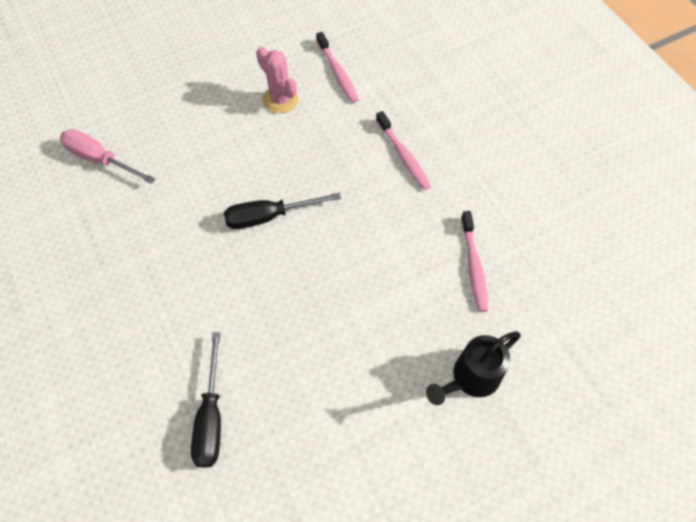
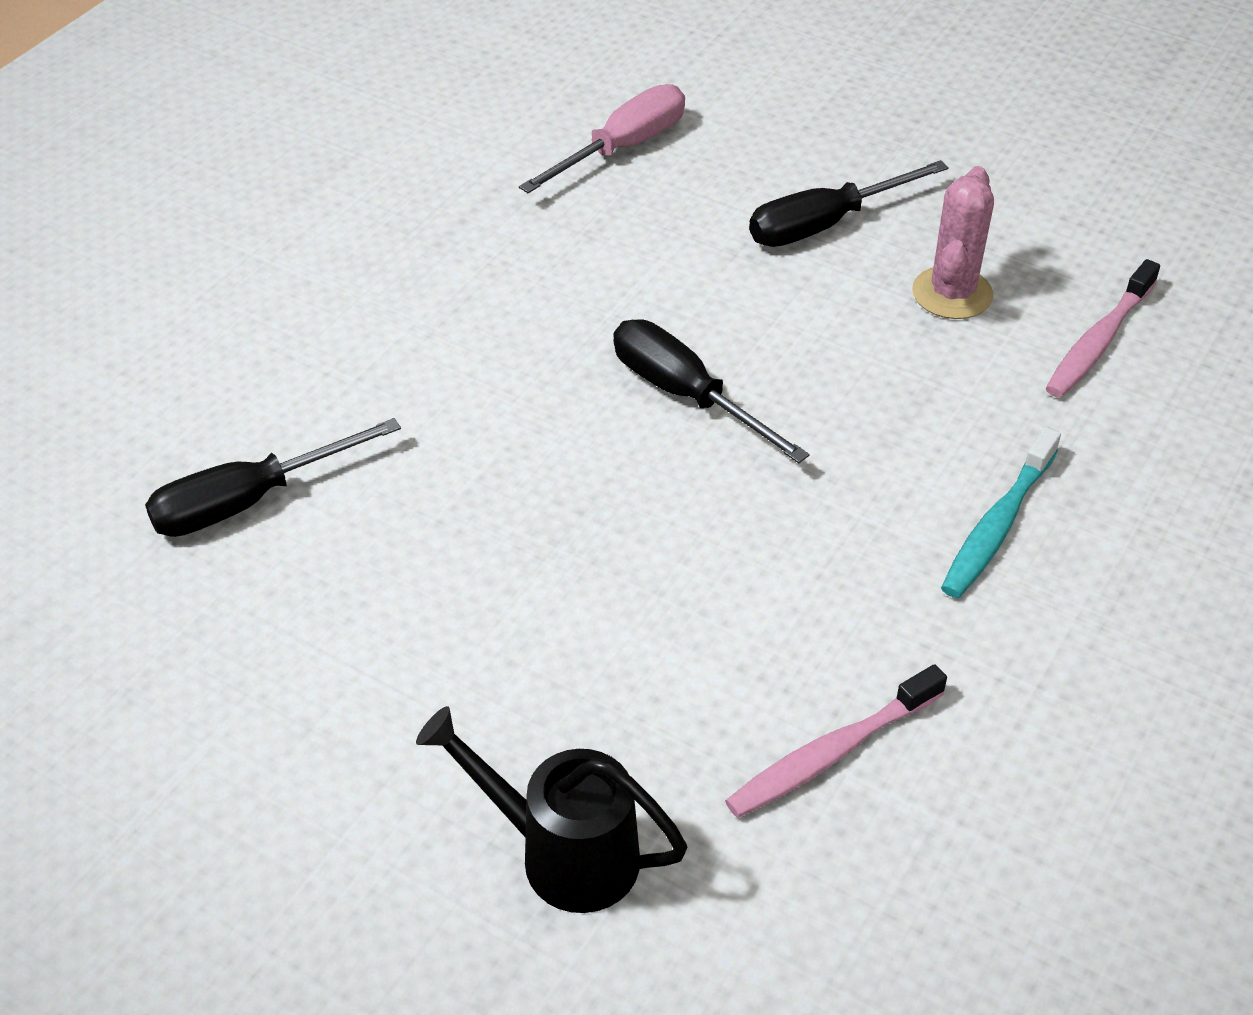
camera: 60 degrees right, 15 degrees down
pink screwdriver [60,129,155,184] -> pink screwdriver turned 45 degrees clockwise [519,84,685,193]
pink toothbrush [376,111,431,190] -> turquoise toothbrush [941,427,1061,598]
none -> black screwdriver [749,160,948,247]

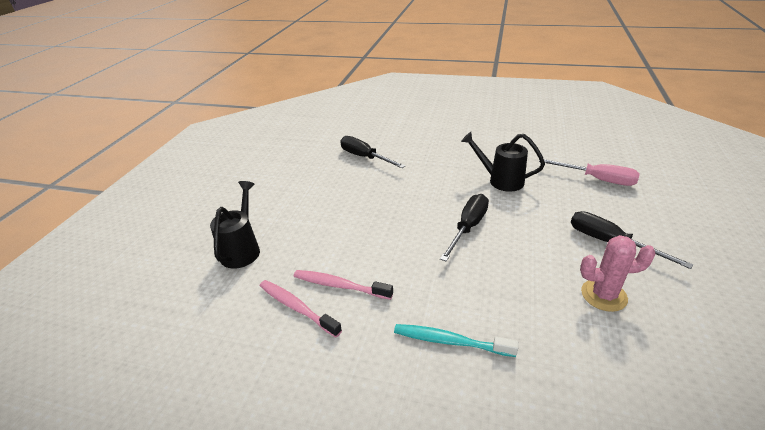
camera: 75 degrees right, 10 degrees down
pink toothbrush [1046,259,1160,398] -> pink toothbrush moved to [294,270,393,300]
none -> black watering can [461,132,545,192]

